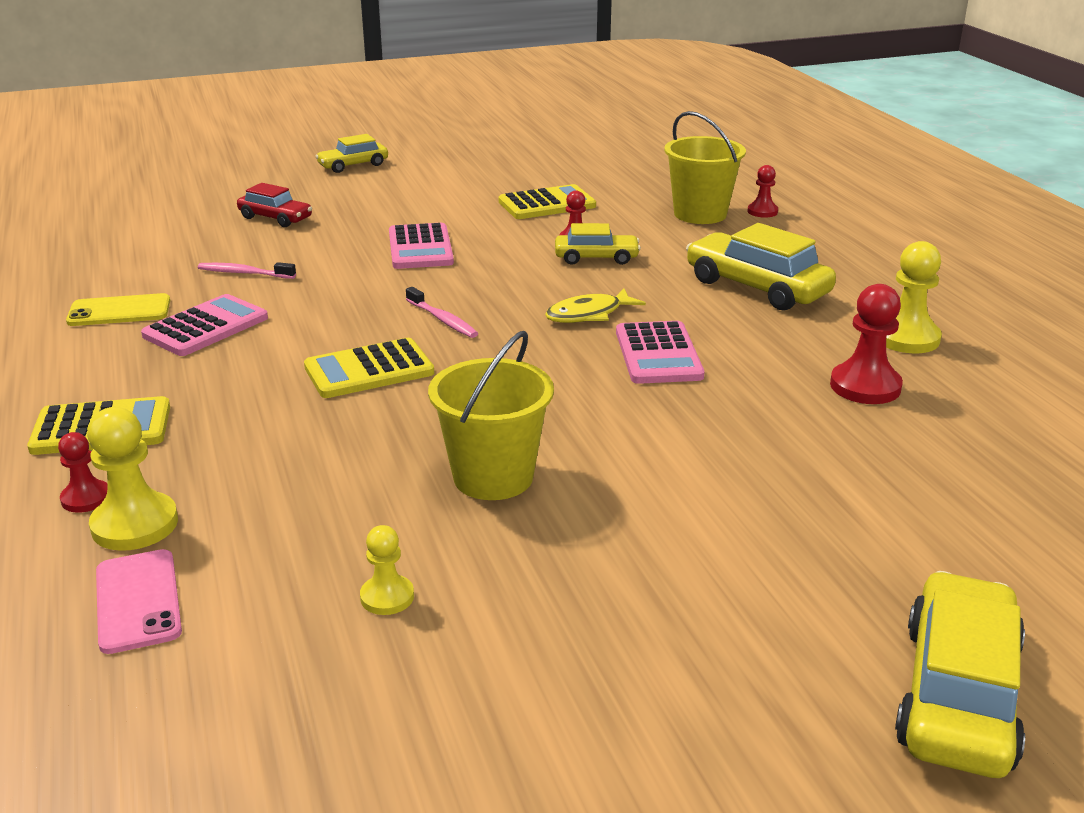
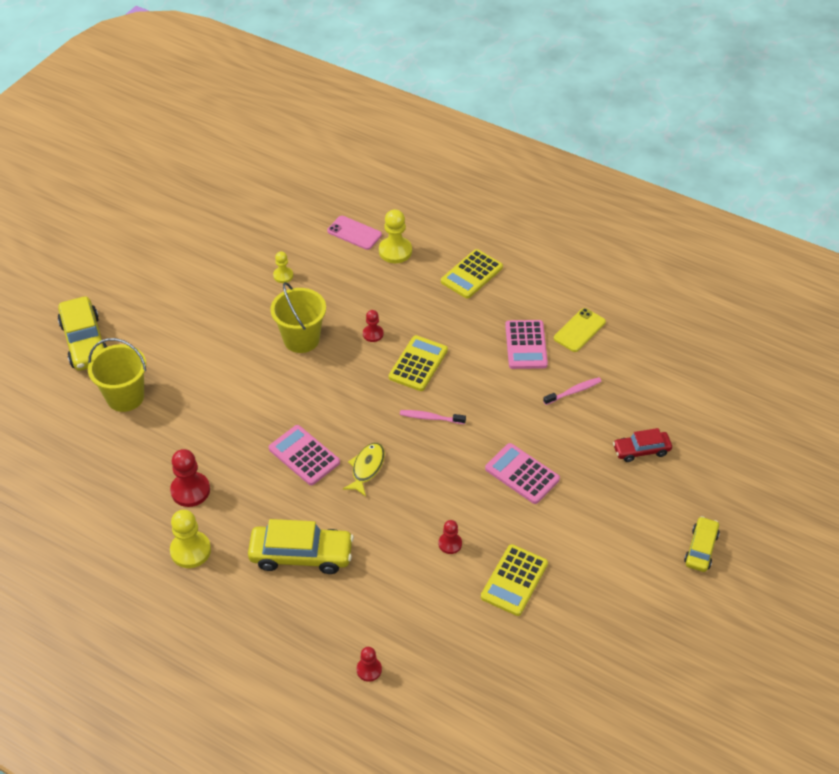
camera: 140 degrees right, 20 degrees up
red pawn [58,432,108,513] -> red pawn moved to [363,310,383,342]
yellow car [555,223,641,265] -> none
yellow bucket [664,111,746,224] -> yellow bucket moved to [88,338,146,412]

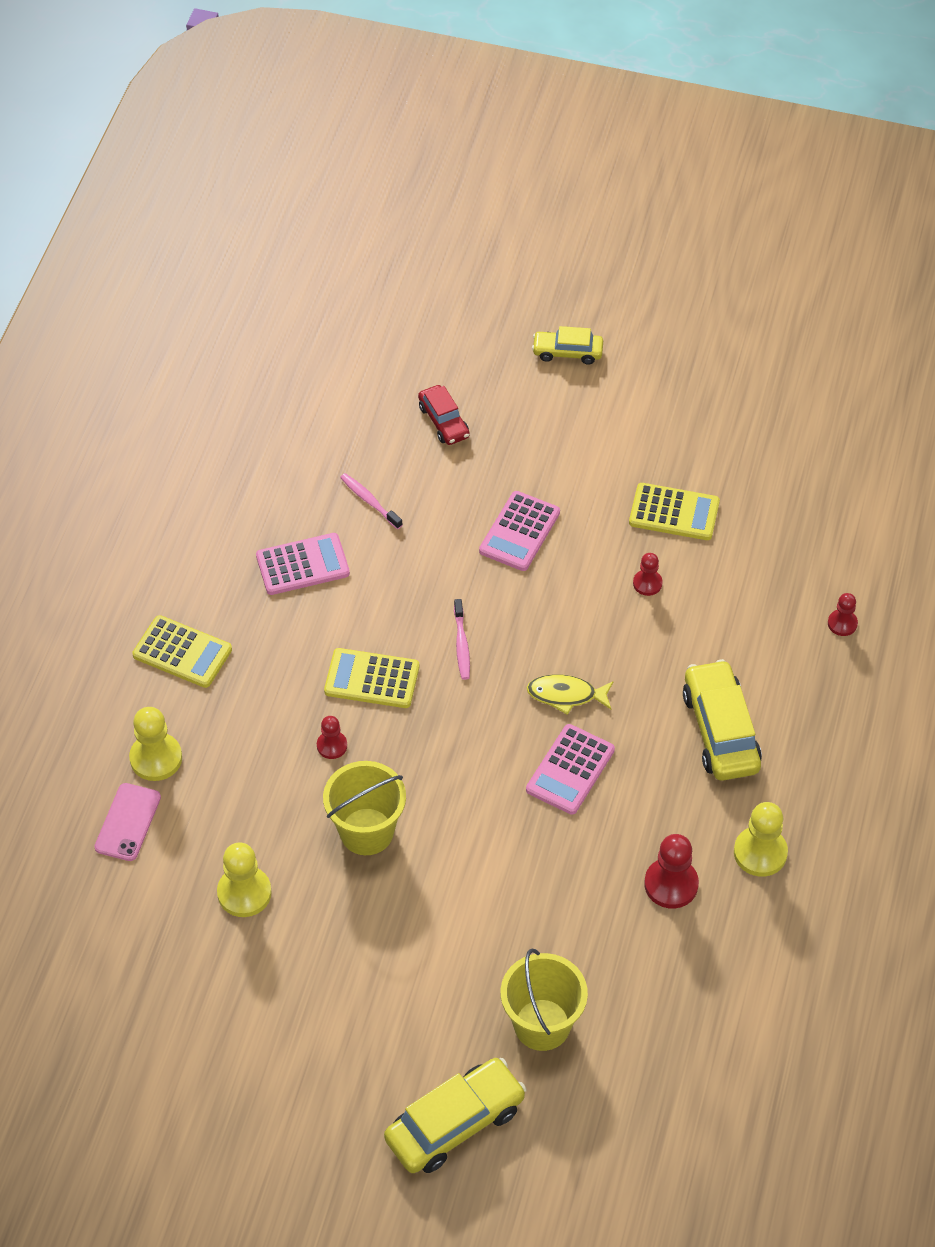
camera: 105 degrees left, 5 degrees up
yellow pawn [273,251,293,283] -> yellow pawn [217,842,272,917], size x1.70
yellow phone [554,308,606,352] -> none

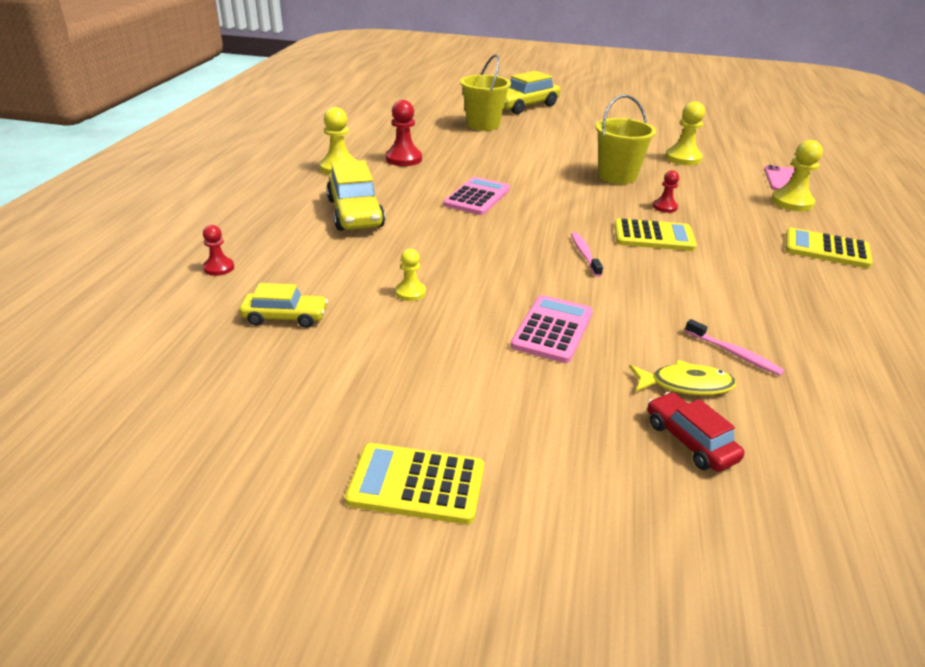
camera: 175 degrees right, 20 degrees down
pink calculator [256,533,350,595] -> none
yellow fish [527,674,613,715] -> yellow fish moved to [629,360,736,395]
yellow car [532,326,603,365] -> yellow car moved to [239,283,328,328]
yellow calculator [629,483,720,540] -> yellow calculator moved to [345,443,484,524]
red pawn [633,553,663,596] -> yellow pawn [395,249,426,301]

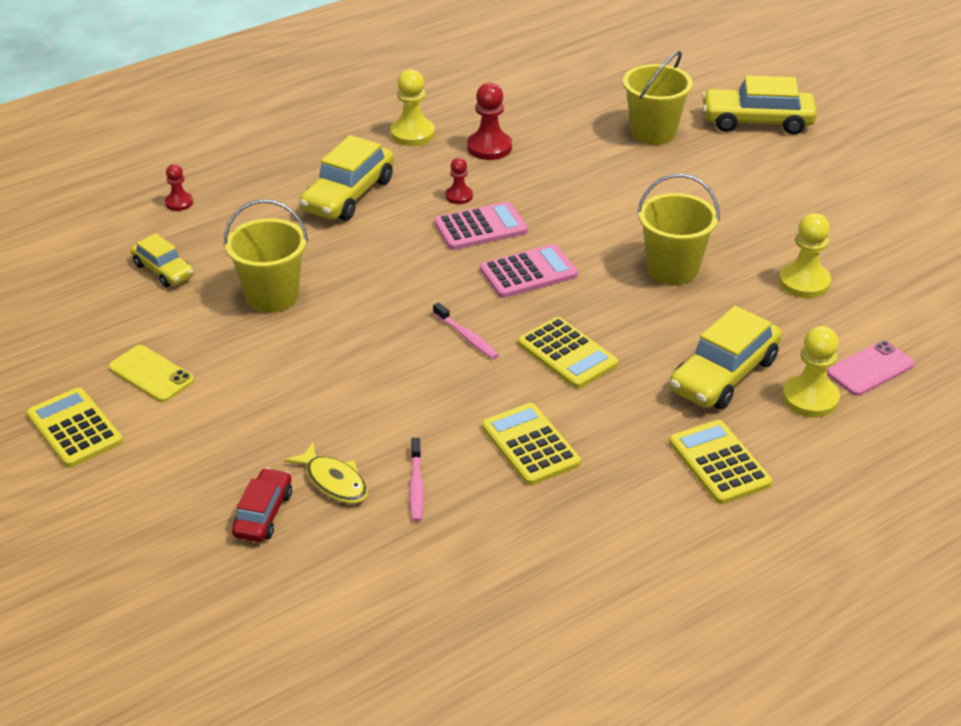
camera: 45 degrees right, 5 degrees up
yellow pawn [395,249,426,301] -> yellow bucket [224,199,308,313]
pink calculator [510,295,593,363] -> pink calculator moved to [480,244,578,298]
pink toothbrush [571,232,603,277] -> pink toothbrush turned 105 degrees clockwise [433,302,499,359]
red pawn [653,170,679,213] -> red pawn moved to [445,158,473,204]
none -> yellow phone [108,345,194,402]
none -> yellow calculator [482,403,581,485]
none -> yellow car [669,306,782,409]

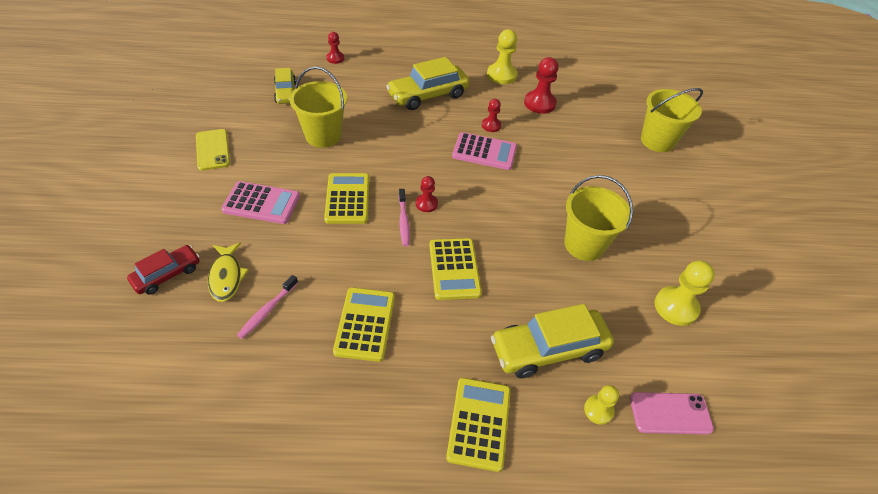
camera: 30 degrees right, 10 degrees up
yellow calculator [27,387,123,468] -> yellow calculator moved to [324,173,369,224]
pink calculator [480,244,578,298] -> pink calculator moved to [221,181,300,224]
yellow car [702,75,817,134] -> none
yellow pawn [782,326,840,418] -> yellow pawn [584,385,619,425], size x0.59
none -> red pawn [416,176,438,212]

